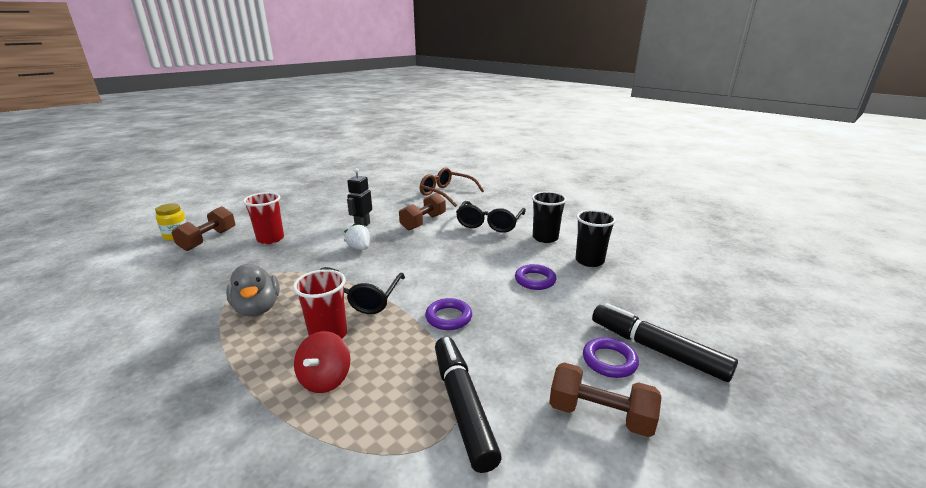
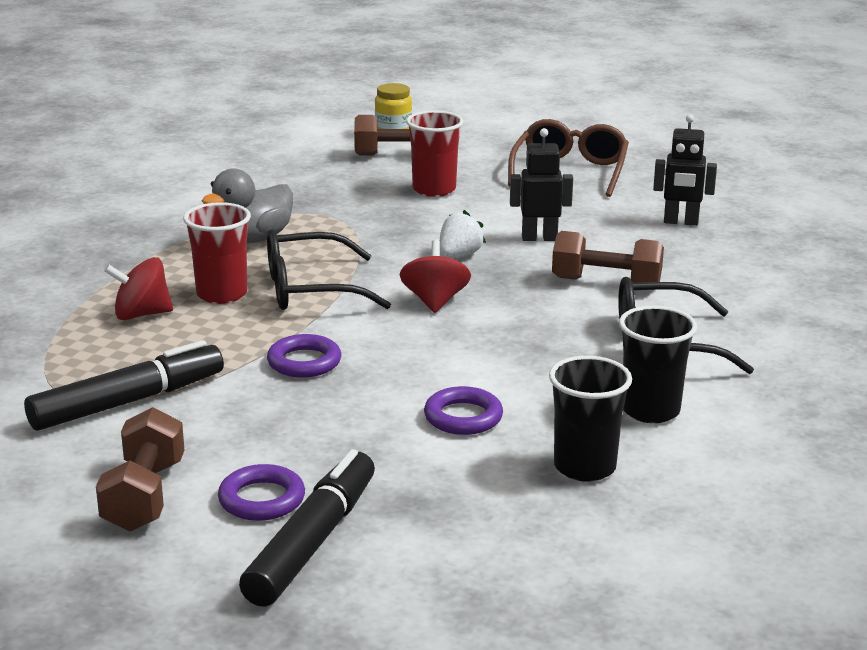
camera: 70 degrees right, 0 degrees up
brown glasses [420,167,484,207] -> brown glasses moved to [508,119,629,197]
none -> red spinning top [400,240,471,313]
none -> black robot [653,114,717,226]

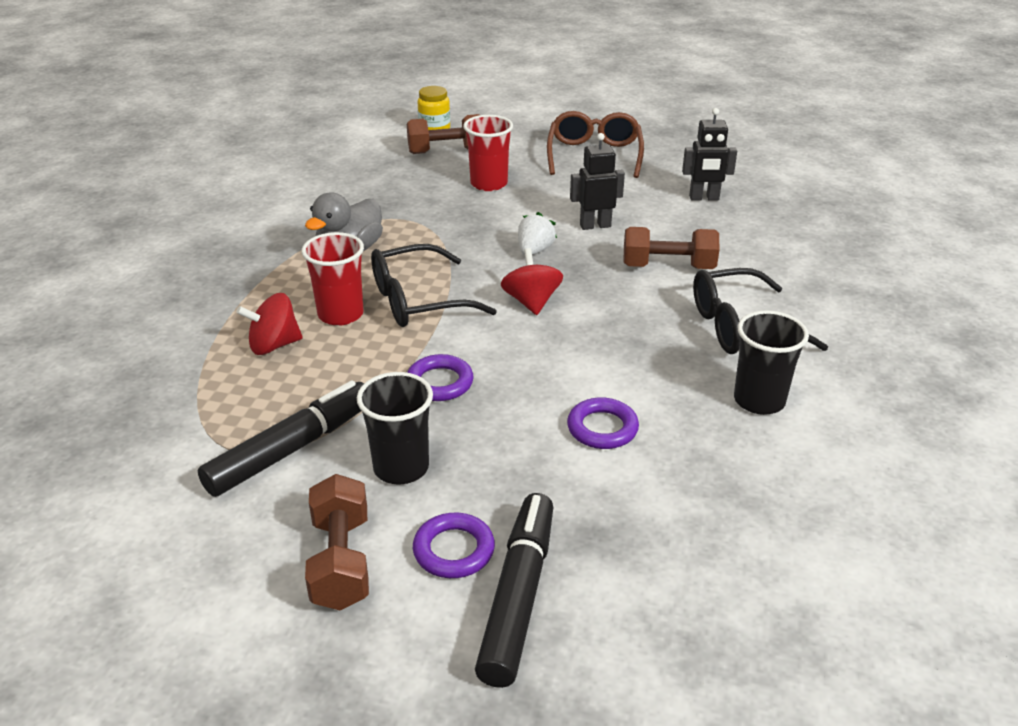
camera: 10 degrees left, 10 degrees up
black cup [549,356,632,482] -> black cup moved to [357,372,433,484]

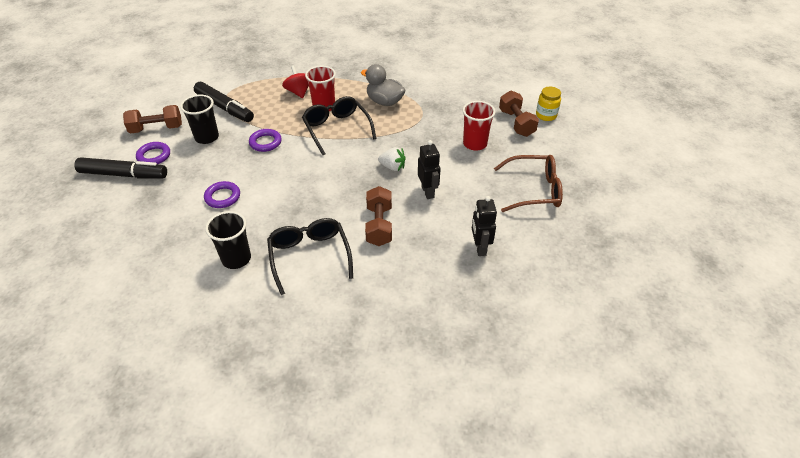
camera: 85 degrees right, 10 degrees up
red spinning top [501,248,563,315] -> none

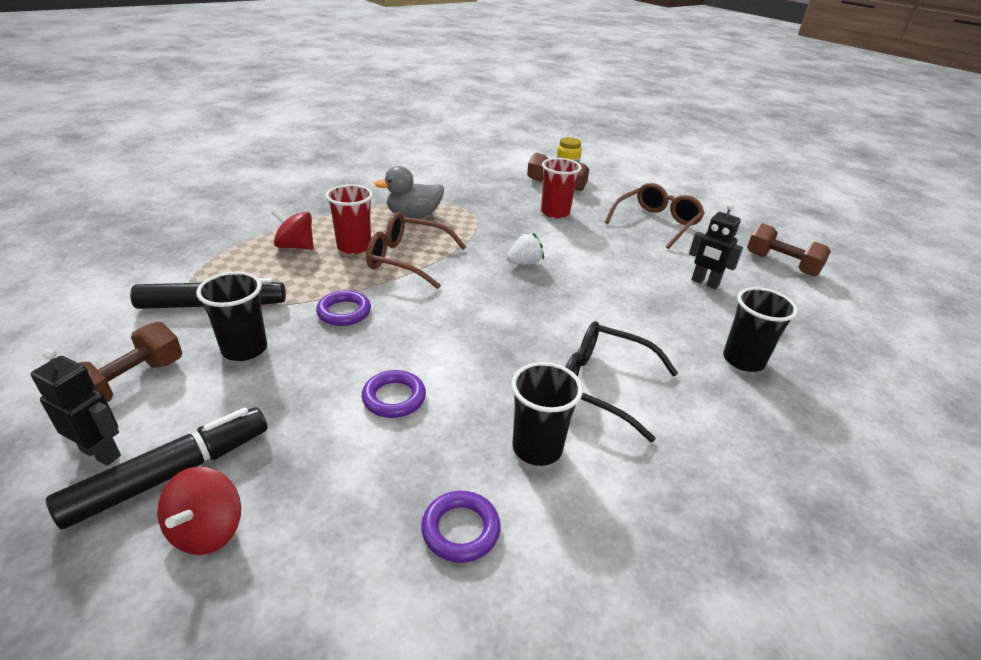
camera: 50 degrees left, 10 degrees down
purple ring [136,142,170,164] -> purple ring moved to [421,491,501,563]
black glasses [302,96,376,155] -> brown glasses [366,212,466,289]
brown dumbbell [365,186,392,246] -> brown dumbbell moved to [747,223,831,276]
black robot [418,140,441,199] -> black robot moved to [31,348,121,466]
none -> red spinning top [157,467,241,555]
none -> black cup [723,287,798,372]

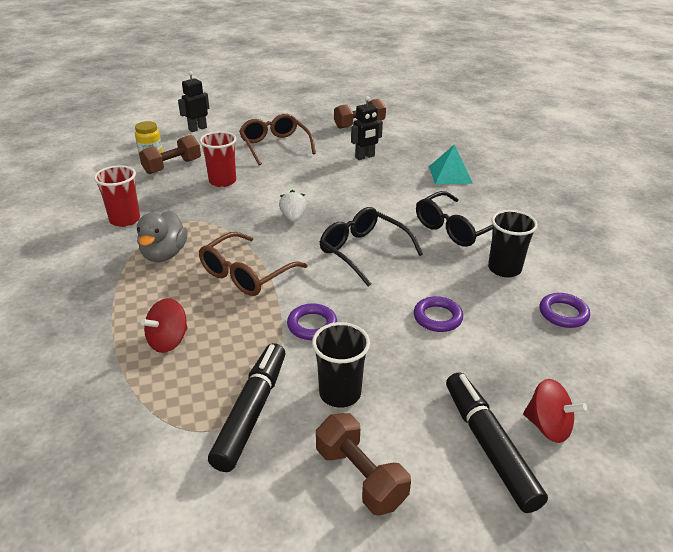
camera: 65 degrees left, 0 degrees up
black robot [31,348,121,466] -> black robot moved to [178,71,209,132]
red cup [326,184,373,254] -> red cup moved to [94,165,140,227]
black cup [723,287,798,372] -> turquoise pyramid [429,144,473,184]
none -> black glasses [320,207,423,287]

